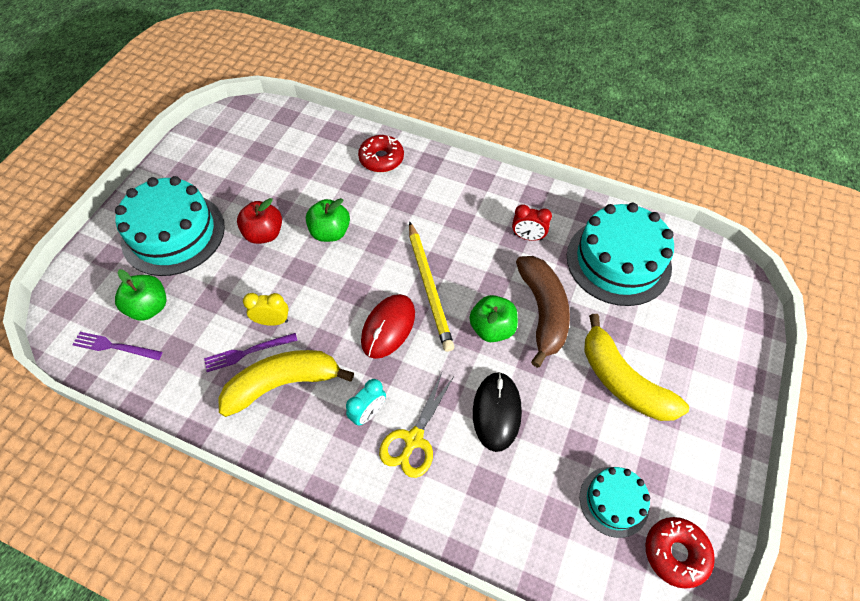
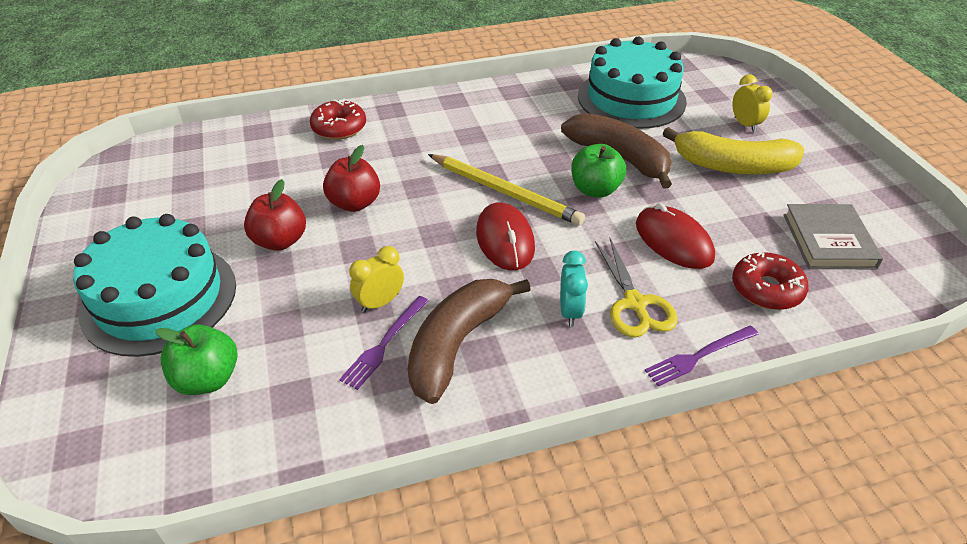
camera: 40 degrees left, 15 degrees down
purple fork [72,332,162,360] -> purple fork moved to [645,326,759,387]
yellow banana [218,350,354,417] -> brown banana [408,279,531,404]
green apple [306,198,350,242] -> red apple [323,145,380,212]
black mouse [473,372,522,452] -> red mouse [636,203,715,269]
red clock [512,204,552,241] -> none
turquoise cake [580,467,650,538] -> grey book [783,204,883,269]
red donut [645,517,715,589] -> red donut moved to [732,252,808,310]
none -> yellow clock [732,74,773,132]

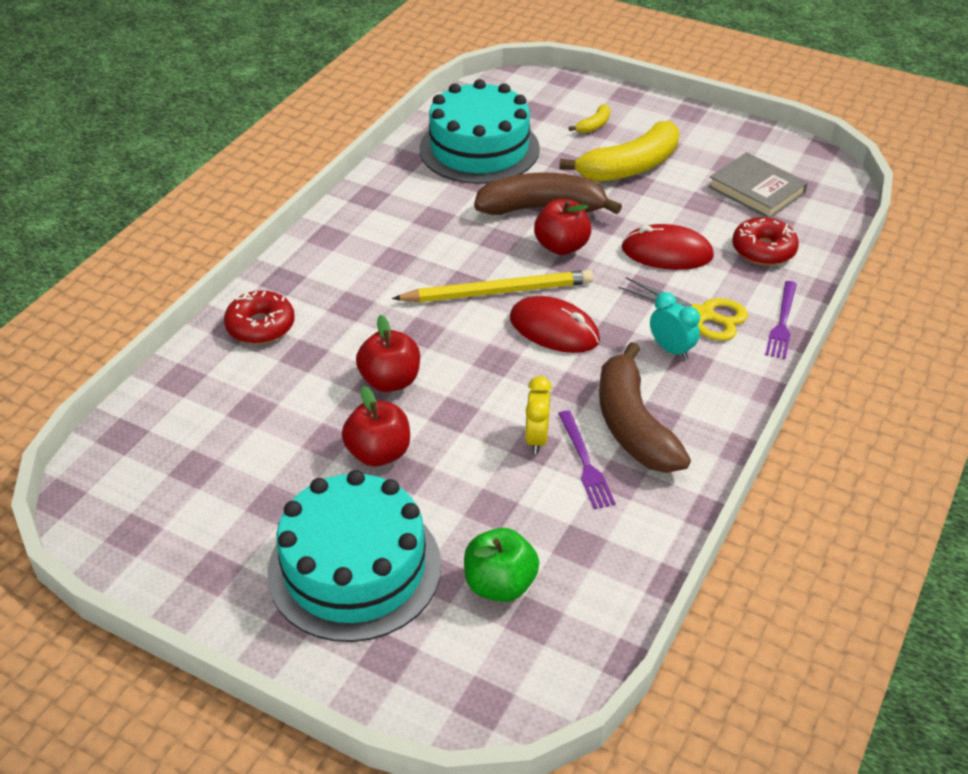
camera: 45 degrees left, 0 degrees up
green apple [571,144,626,198] -> red apple [534,199,591,255]
yellow clock [732,74,773,132] -> yellow banana [569,104,610,134]

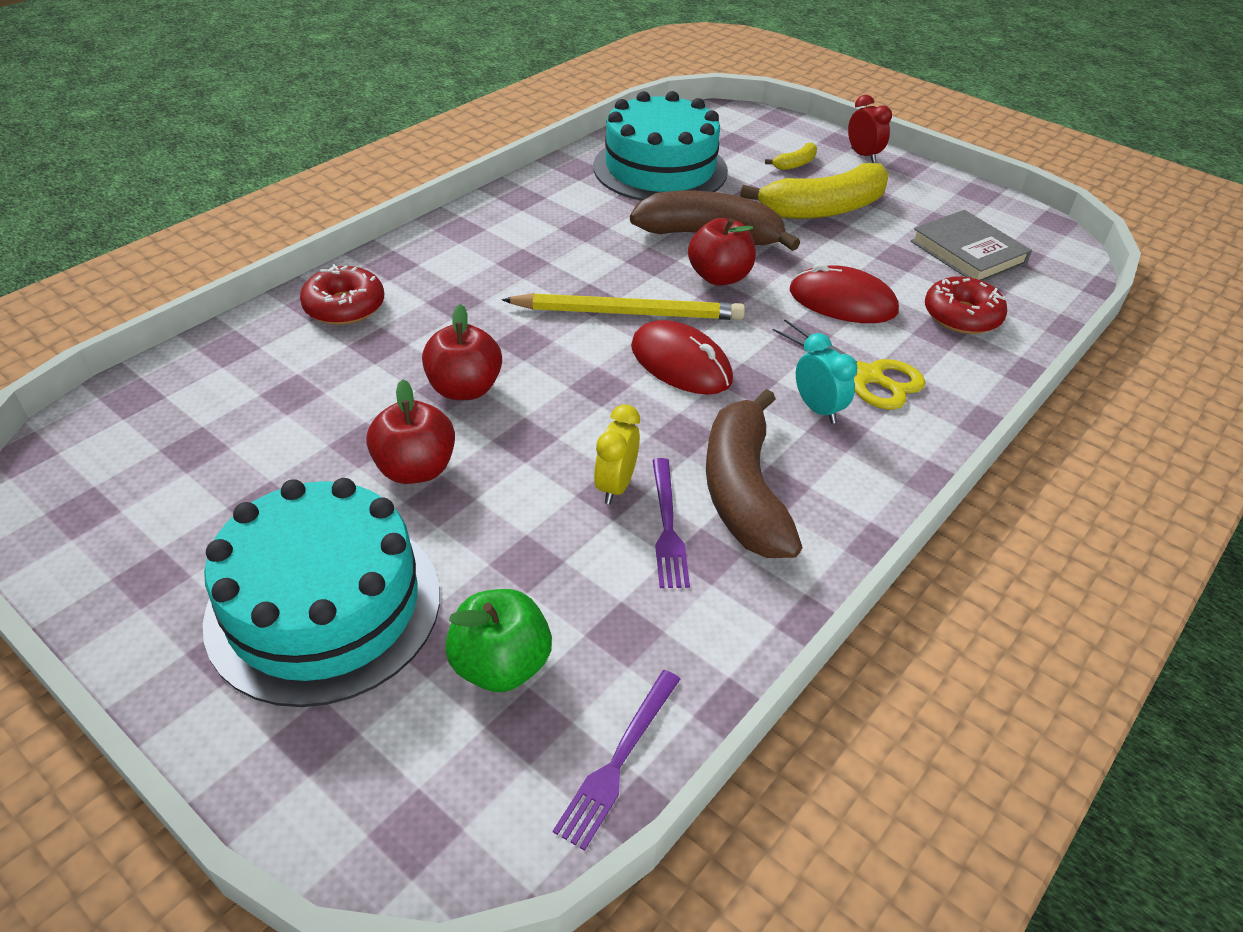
camera: 10 degrees right, 0 degrees up
purple fork [765,281,797,359] -> purple fork moved to [553,670,680,851]
none -> red clock [848,95,892,163]

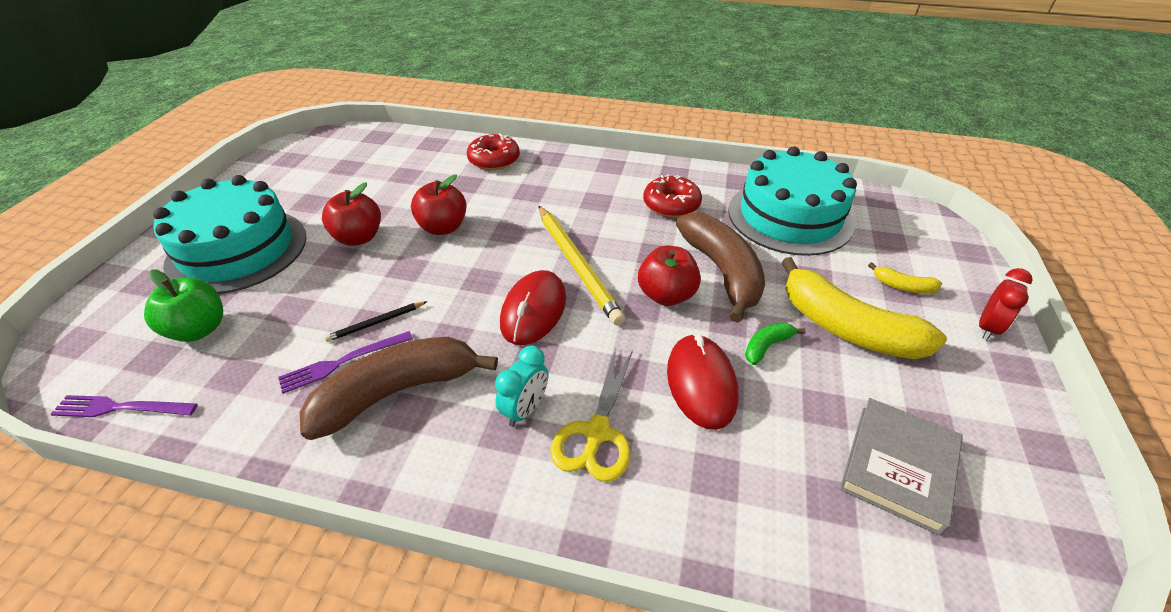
camera: 65 degrees right, 0 degrees up
yellow clock [594,404,640,504] -> black pencil [324,301,428,342]
red donut [925,276,1007,334] -> red donut moved to [643,174,702,218]
none -> green banana [745,323,806,365]

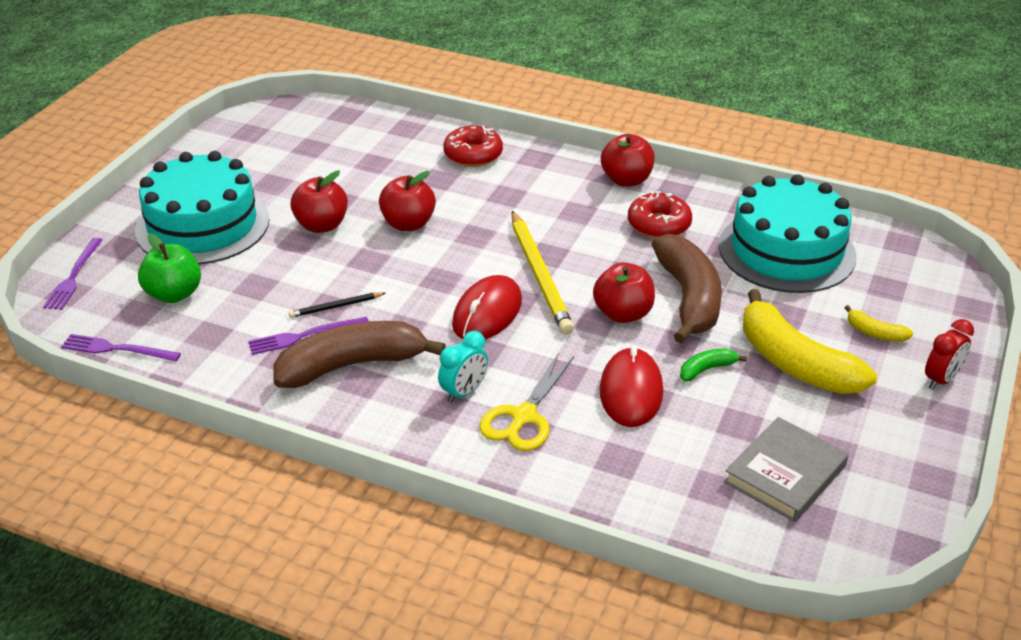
camera: 10 degrees right, 5 degrees down
none -> purple fork [43,238,103,310]
none -> red apple [601,134,655,187]

